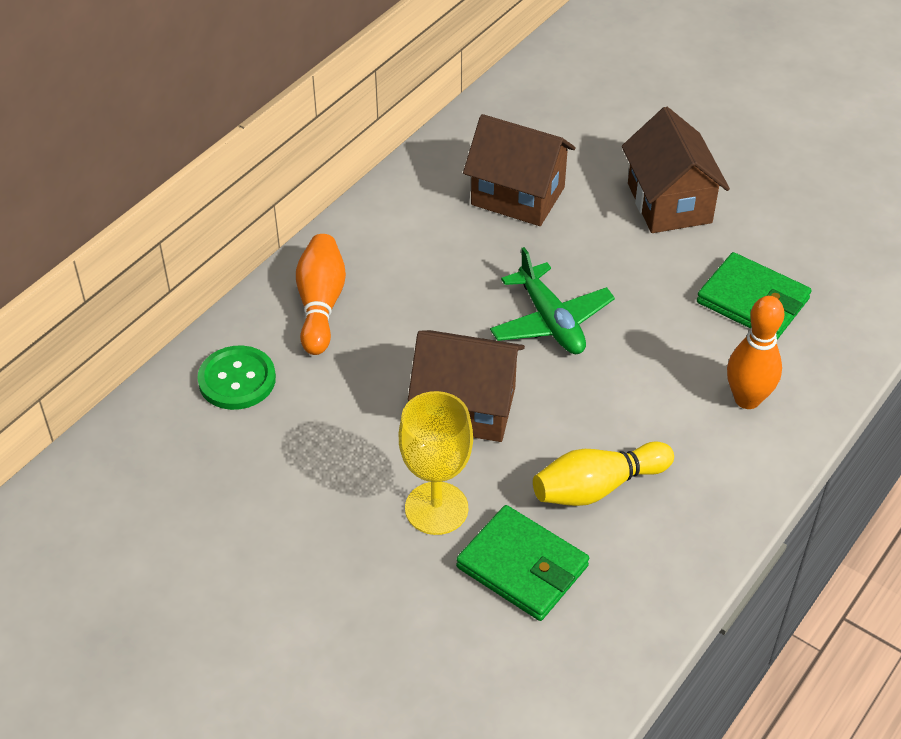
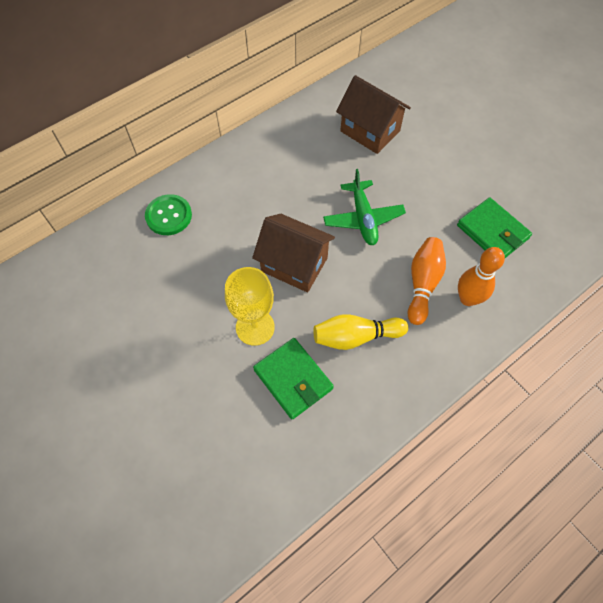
camera: 15 degrees right, 15 degrees up
orange bowling pin [296,234,346,355] -> orange bowling pin moved to [407,237,446,325]
brown house [622,107,730,233] -> none

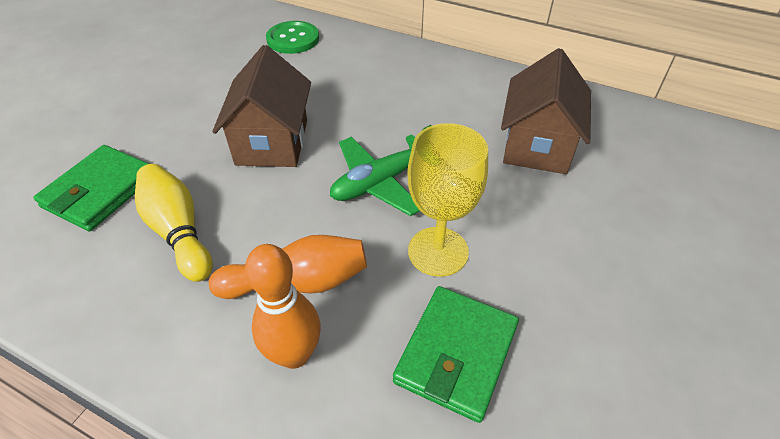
camera: 65 degrees right, 15 degrees down
yellow goblet [225,267,275,346] -> yellow goblet moved to [408,123,488,277]

